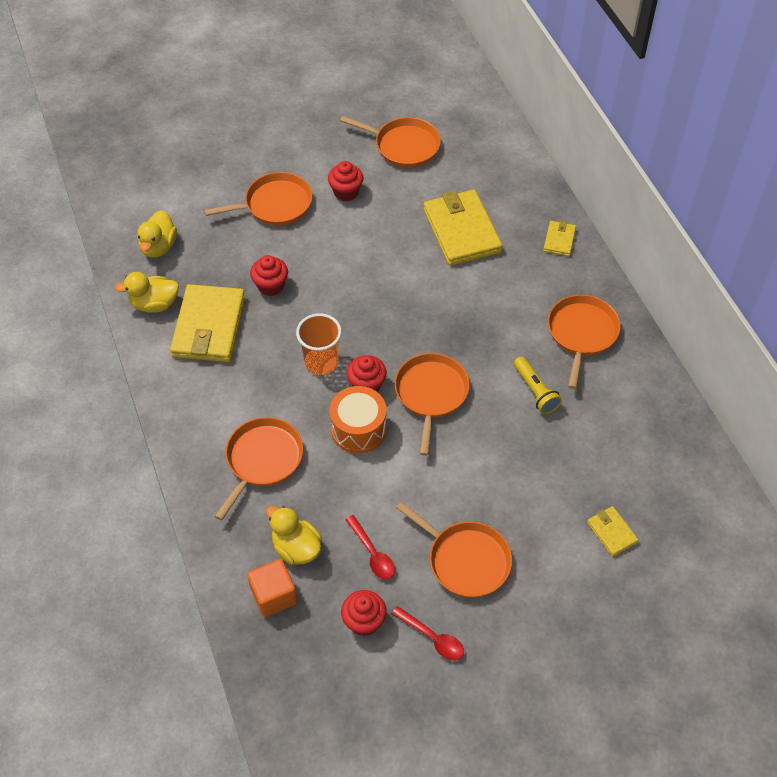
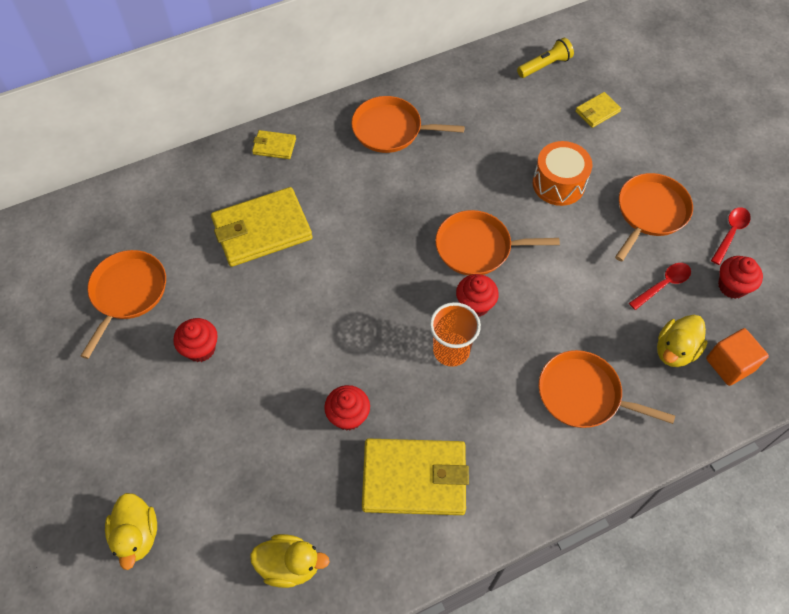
camera: 95 degrees left, 5 degrees up
yellow duck [115,272,179,313] -> yellow duck moved to [105,493,157,570]
orange pan [204,172,312,225] -> none
orange drum [329,386,387,453] -> orange drum moved to [533,141,592,206]
yellow flashlight [514,357,562,414] -> yellow flashlight moved to [517,37,574,78]

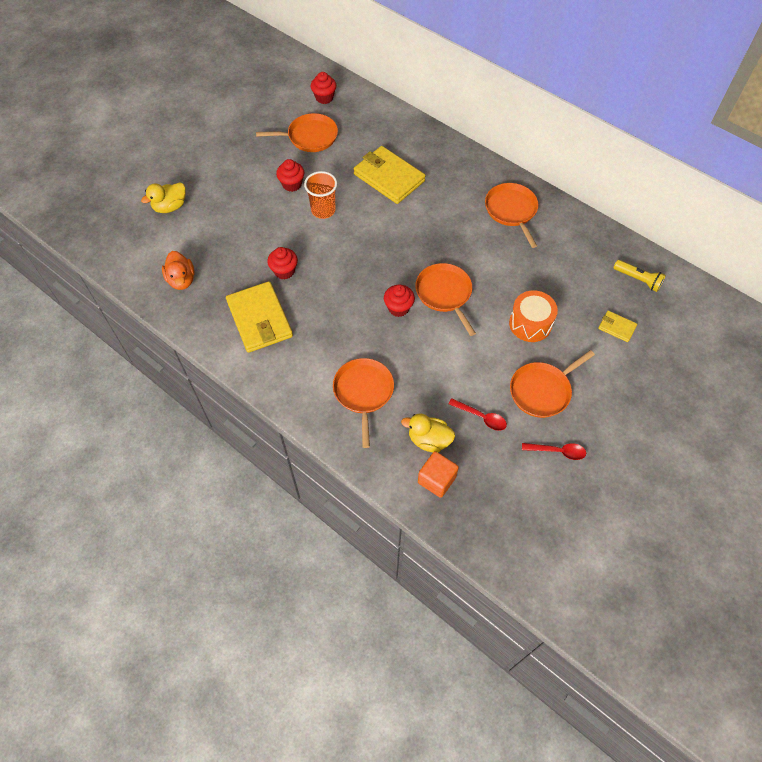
camera: 65 degrees right, 0 degrees up
yellow duck [250,534,330,588] -> orange duck [162,251,194,290]
yellow wallet [252,130,296,159] -> none
orange cup [430,302,481,367] -> orange cup moved to [304,171,337,219]
orange pan [615,173,693,261] -> orange pan turned 135 degrees clockwise [510,350,595,418]
red cupcake [718,256,763,299] -> red cupcake moved to [311,72,337,104]

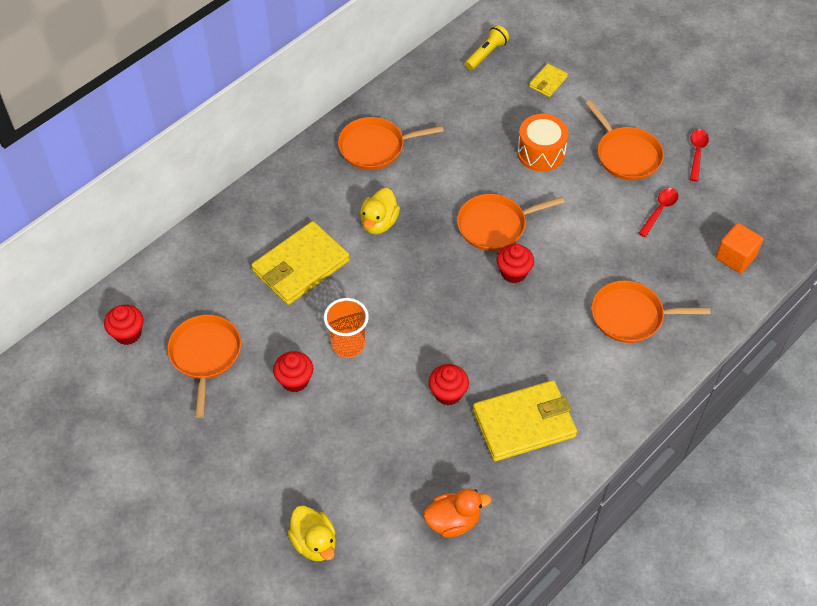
camera: 85 degrees left, 5 degrees down
yellow duck [401,414,455,452] -> yellow duck moved to [360,188,400,234]

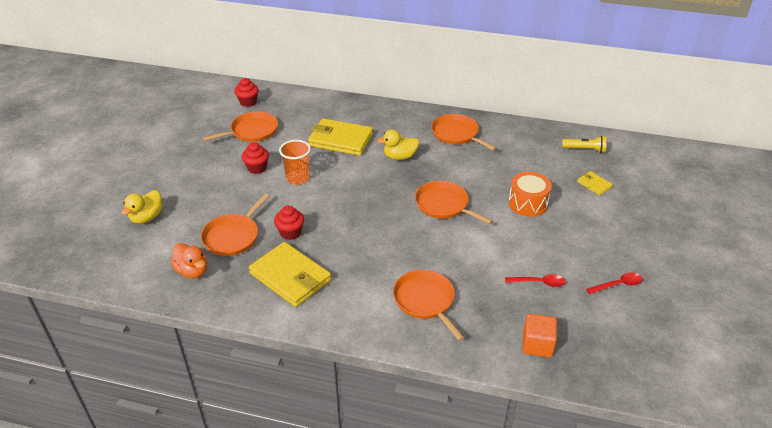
camera: 60 degrees right, 15 degrees down
red cupcake [496,244,534,283] -> none
yellow wallet [529,64,568,97] -> yellow wallet turned 45 degrees clockwise [577,171,613,196]
orange pan [585,100,664,180] -> orange pan moved to [201,193,269,256]

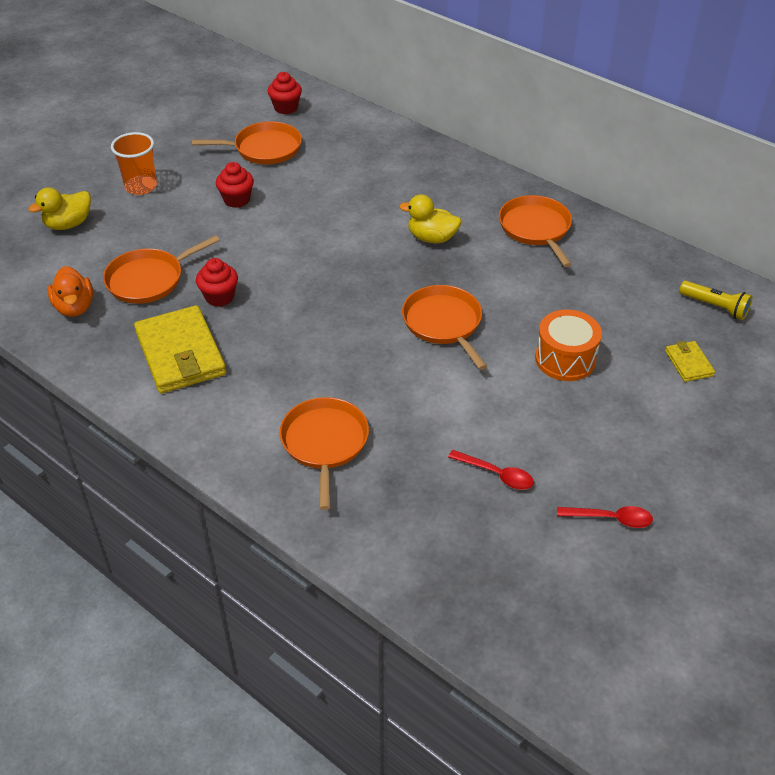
camera: 25 degrees right, 5 degrees up
orange cup [279,140,311,185] -> orange cup moved to [111,132,157,195]
yellow wallet [308,118,373,156] -> none
orange cube [522,314,557,357] -> none

